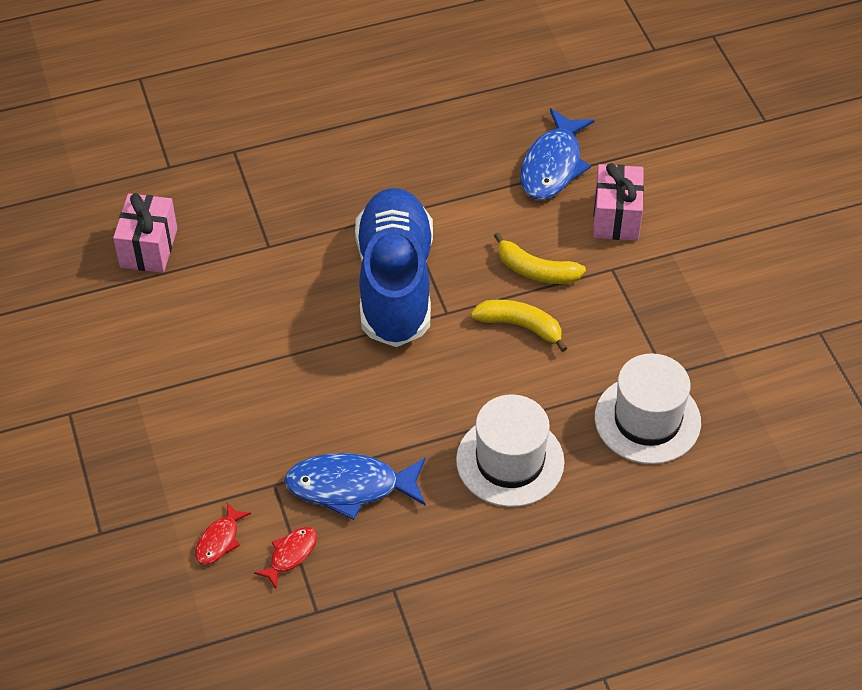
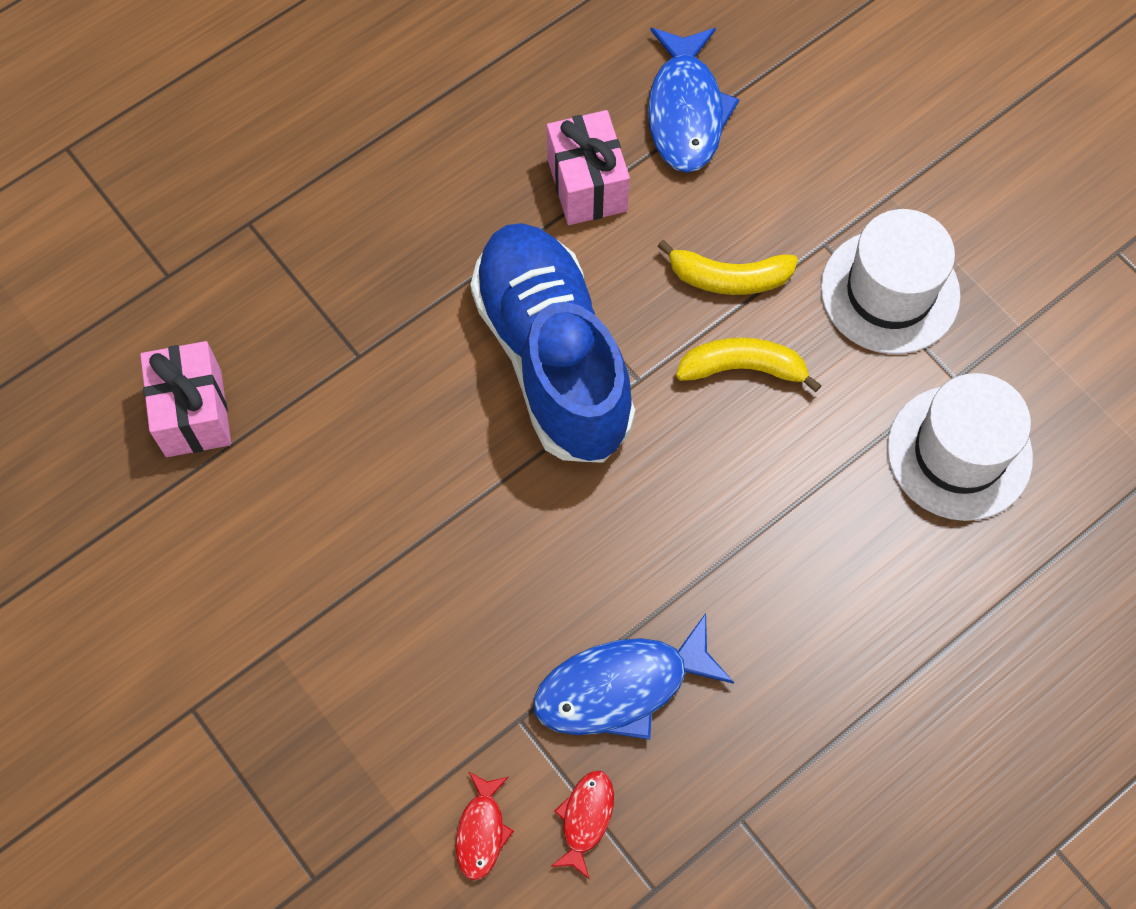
camera: 20 degrees left, 15 degrees up
white hat [456,394,565,507] -> white hat moved to [821,209,961,354]
pink gift [593,163,644,241] -> pink gift moved to [547,110,630,225]

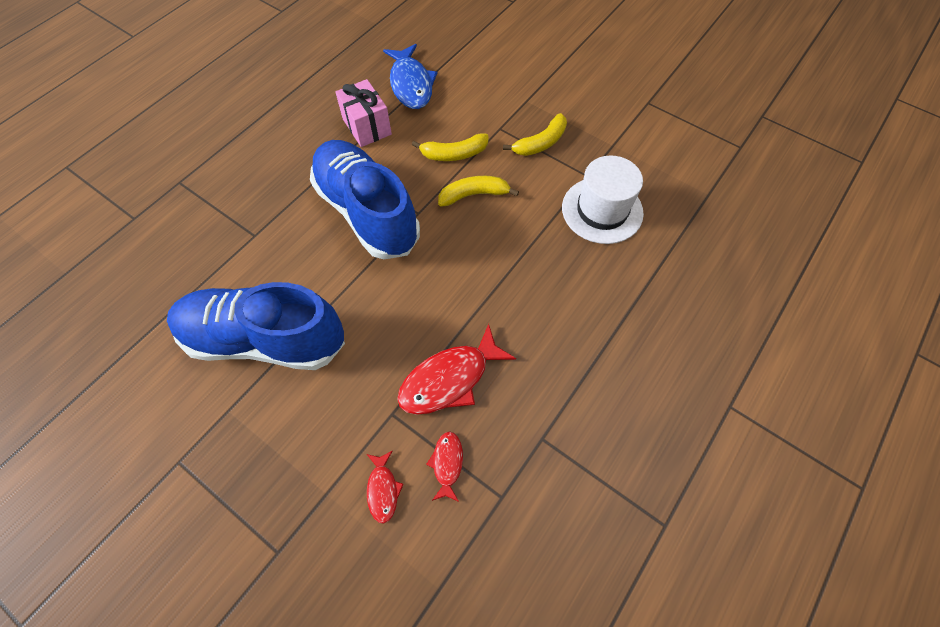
camera: 15 degrees left, 5 degrees down
pink gift [140,341,231,457] -> none
blue fish [533,613,734,740] -> red fish [397,324,516,415]
white hat [821,209,961,354] -> yellow banana [503,113,567,156]
none -> blue shoe [167,282,345,370]

